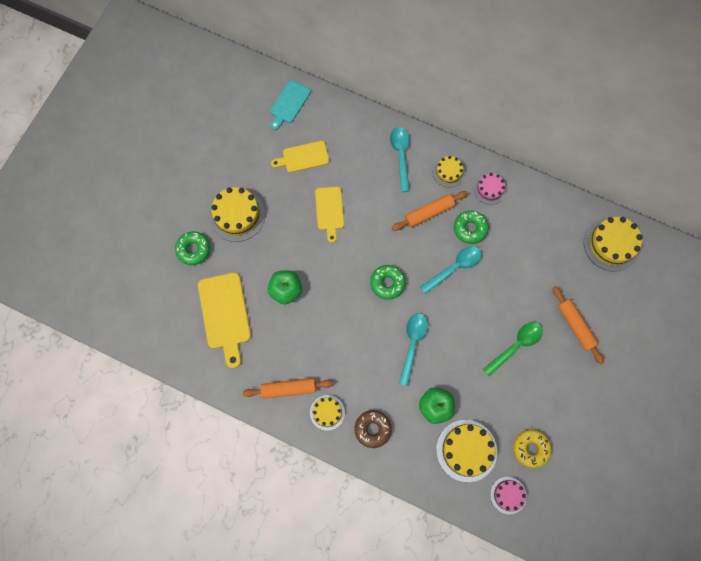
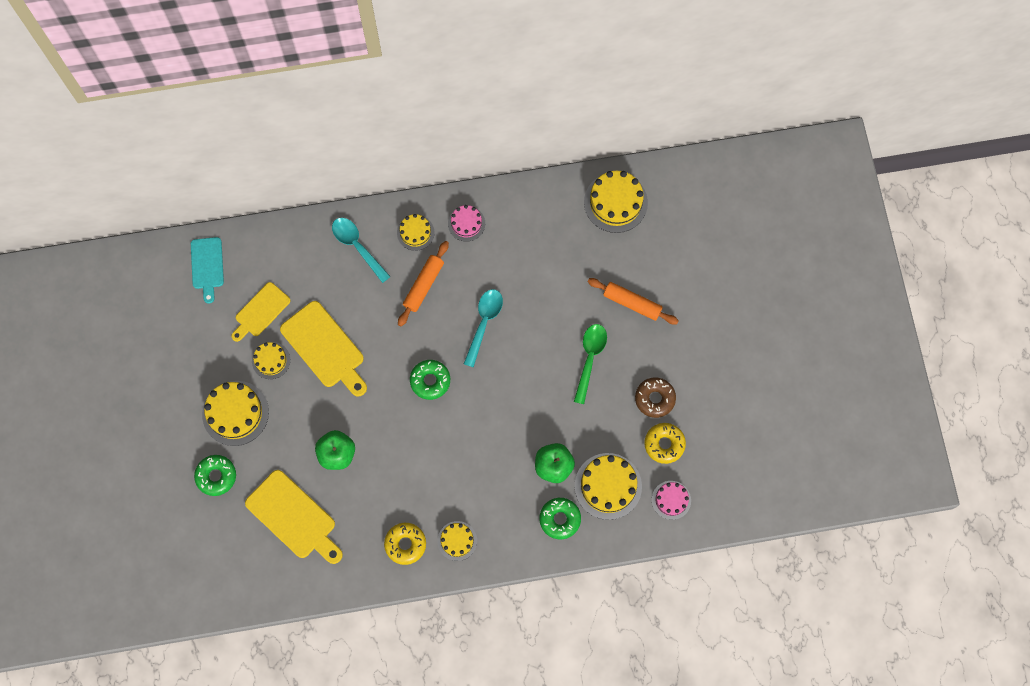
camera: 35 degrees left, 0 degrees up
orange rolling pin [243,378,334,399] -> yellow donut [384,523,426,565]
yellow cutting board [315,187,344,243] -> yellow cutting board [280,301,367,397], size x1.57
brown donut [354,410,392,448] -> brown donut moved to [635,377,676,418]
turquoise spoon [399,313,428,386] -> none
green donut [454,211,489,244] -> green donut moved to [539,498,581,539]
none -> yellow cake [252,342,290,379]

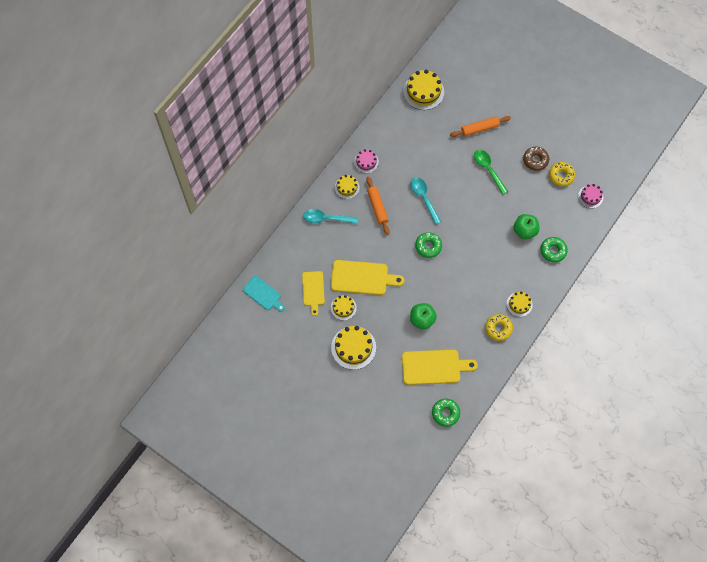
camera: 45 degrees left, 5 degrees down
green donut [194,455,236,496] -> green donut moved to [432,399,460,427]
yellow cake [575,453,642,520] -> none

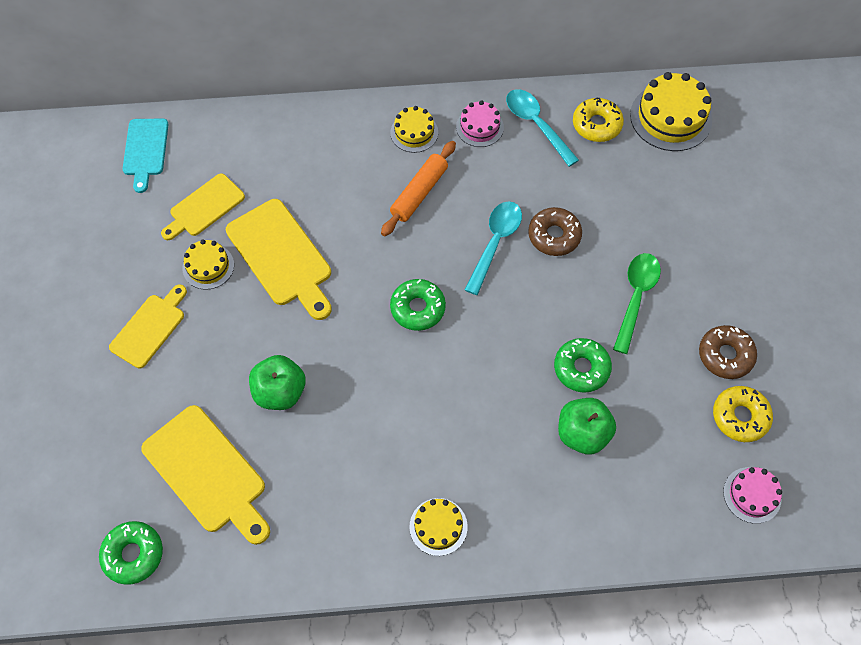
camera: 50 degrees right, 5 degrees down
turquoise spoon [303,209,358,224] -> turquoise spoon moved to [506,89,579,167]
yellow cake [331,326,376,370] -> yellow cutting board [109,284,187,368]
orange rolling pin [450,116,511,137] -> none
yellow donut [485,314,513,341] -> yellow donut moved to [573,97,624,142]
green donut [540,237,568,262] -> green donut moved to [554,338,612,393]
none -> brown donut [528,207,582,256]

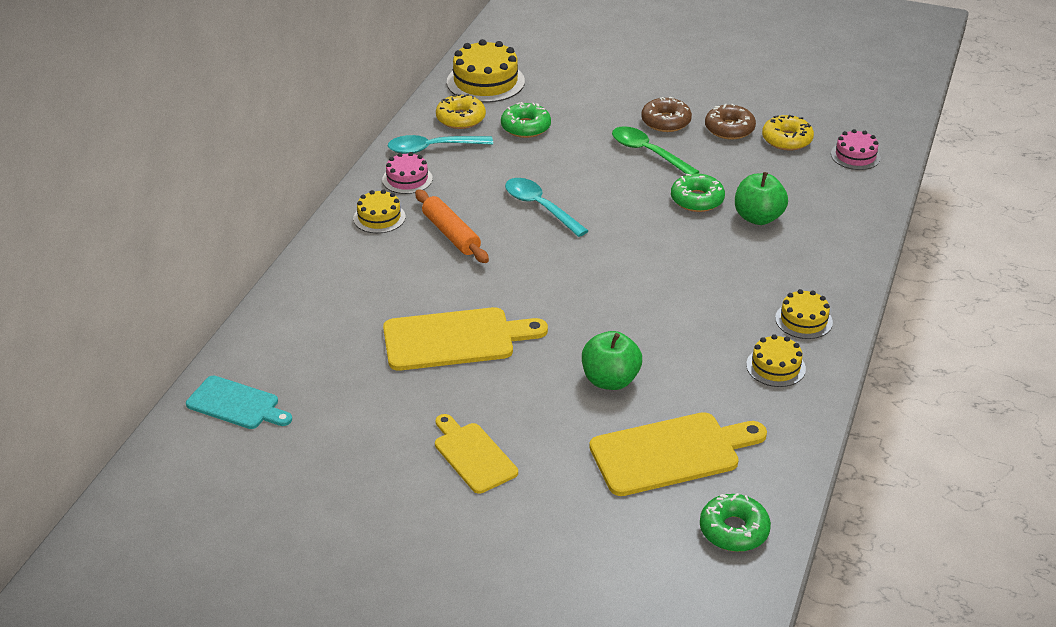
camera: 65 degrees left, 25 degrees down
yellow cutting board [161,173,245,240] -> none
yellow cake [182,239,234,290] -> yellow cake moved to [746,334,806,387]
green donut [390,279,446,331] -> green donut moved to [501,102,551,138]
brown donut [528,207,582,256] -> brown donut moved to [641,97,692,132]

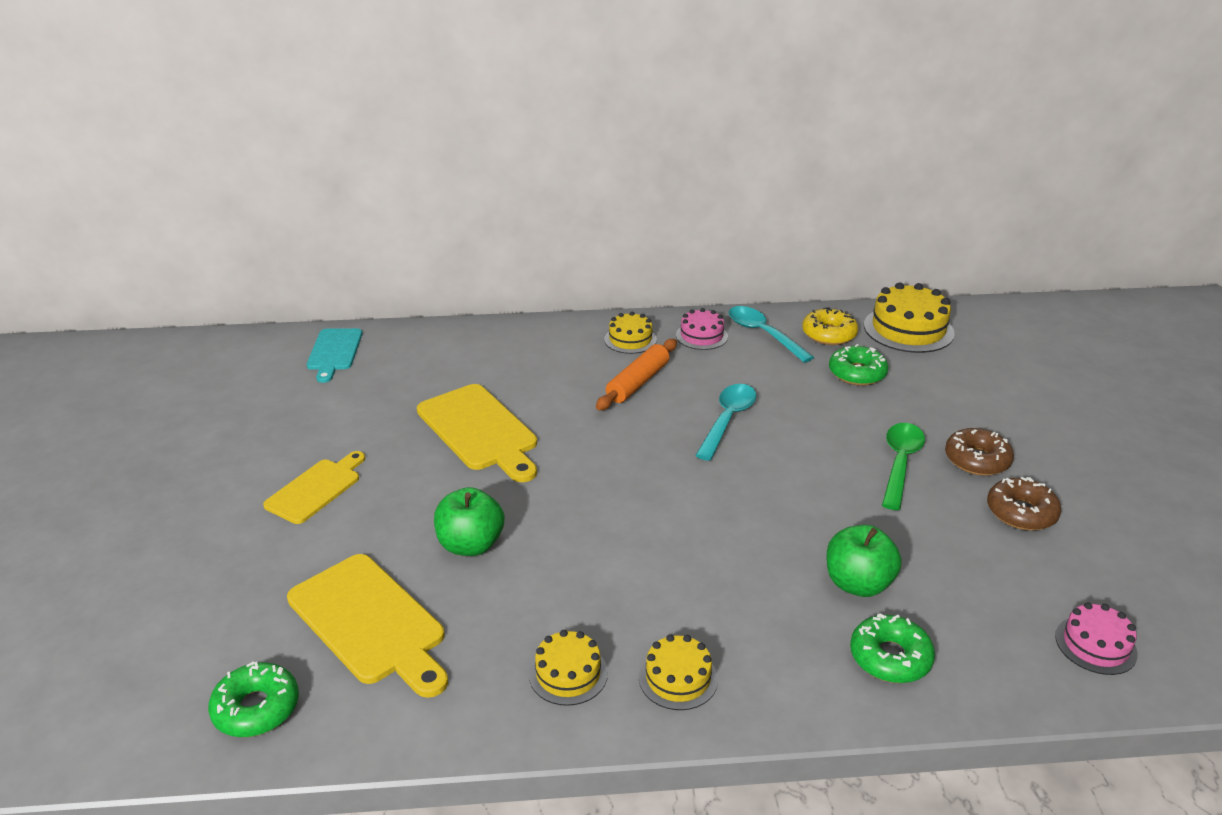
camera: 65 degrees right, 5 degrees down
green donut [671,174,725,212] -> green donut moved to [850,614,935,683]
yellow donut [762,115,814,151] -> none

